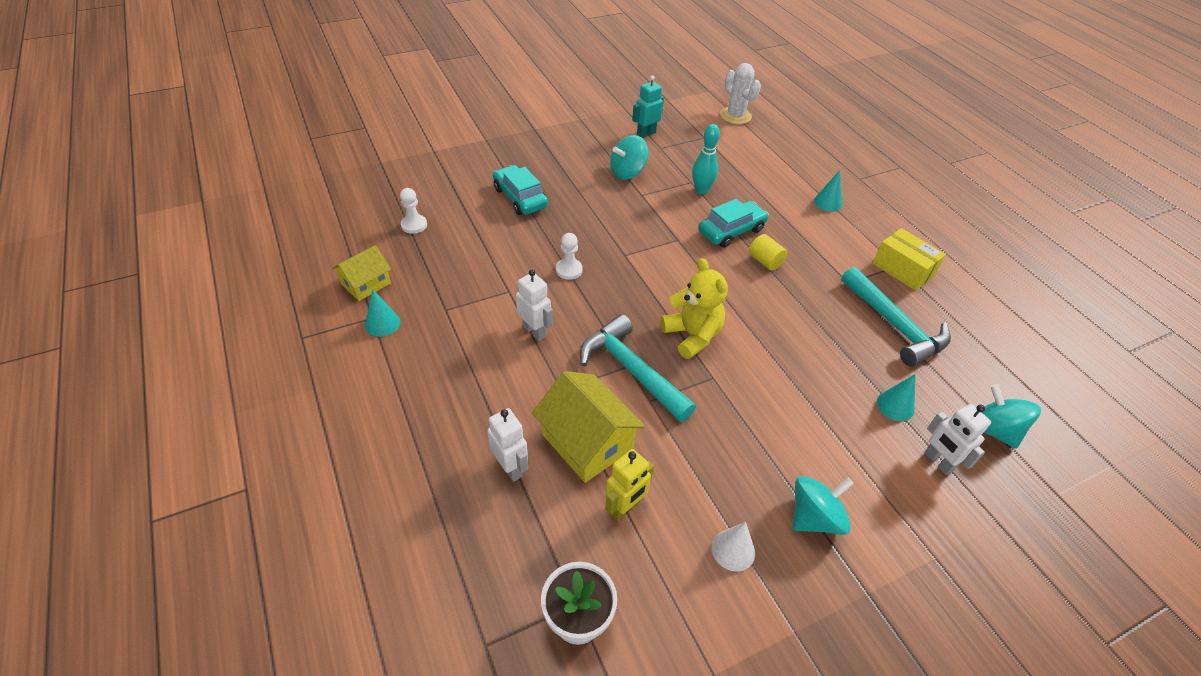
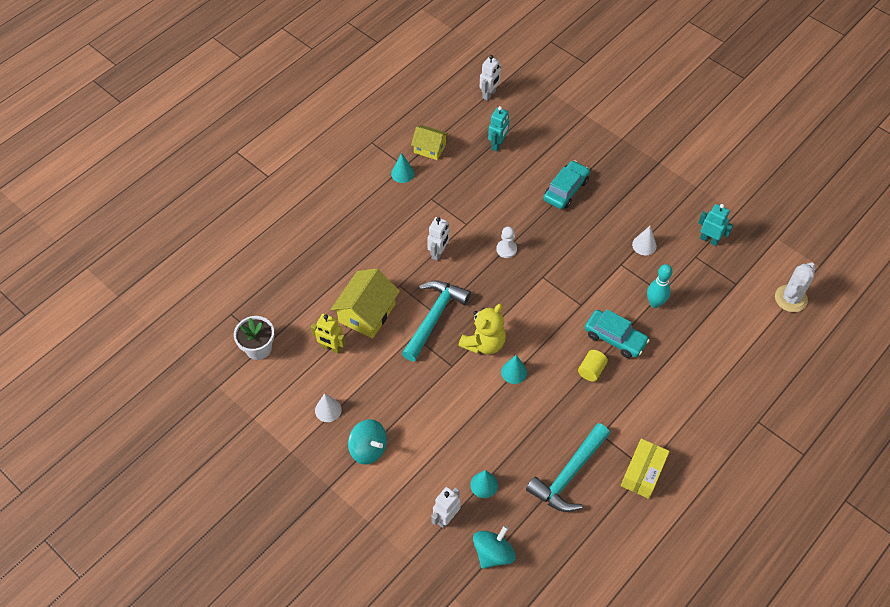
camera: 70 degrees right, 10 degrees up
white pawn [400,188,427,234] -> turquoise robot [488,106,509,151]
white robot [488,408,528,482] -> white robot moved to [480,55,501,101]
turquoise spinning top [610,135,648,180] -> white cone [632,226,657,255]
turquoise cone [814,170,842,212] -> turquoise cone moved to [501,355,527,384]

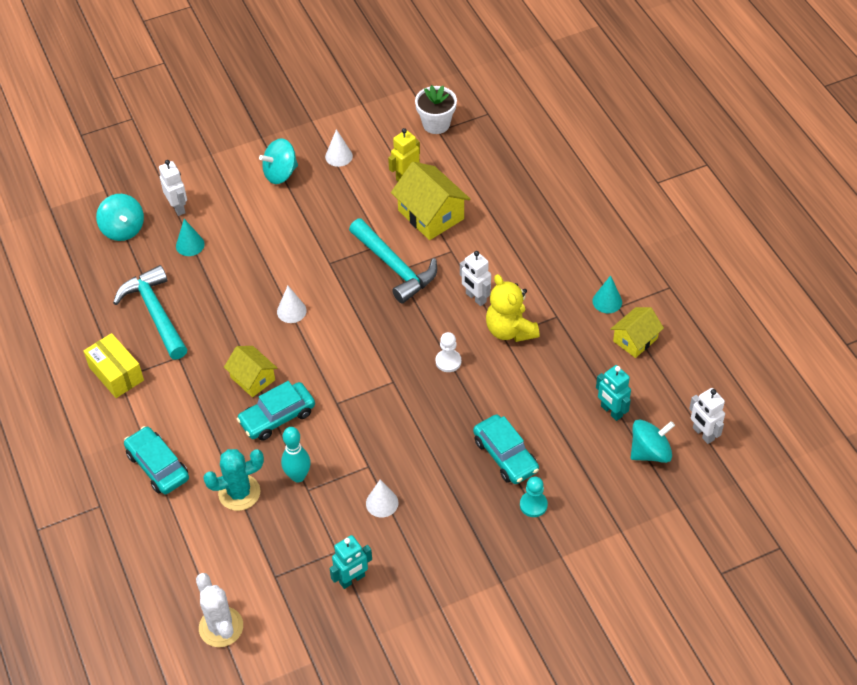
camera: 115 degrees right, 5 degrees down
yellow teddy bear [458,304,506,355] -> yellow teddy bear moved to [486,274,540,342]
turquoise cone [501,355,527,384] -> white cone [277,286,307,323]
yellow cylinder [578,350,608,382] -> yellow house [224,346,277,397]
none -> turquoise car [124,426,189,494]
none -> turquoise cactus [203,449,264,511]
none -> turquoise pawn [520,477,548,517]
none -> turquoise spinning top [631,419,675,463]

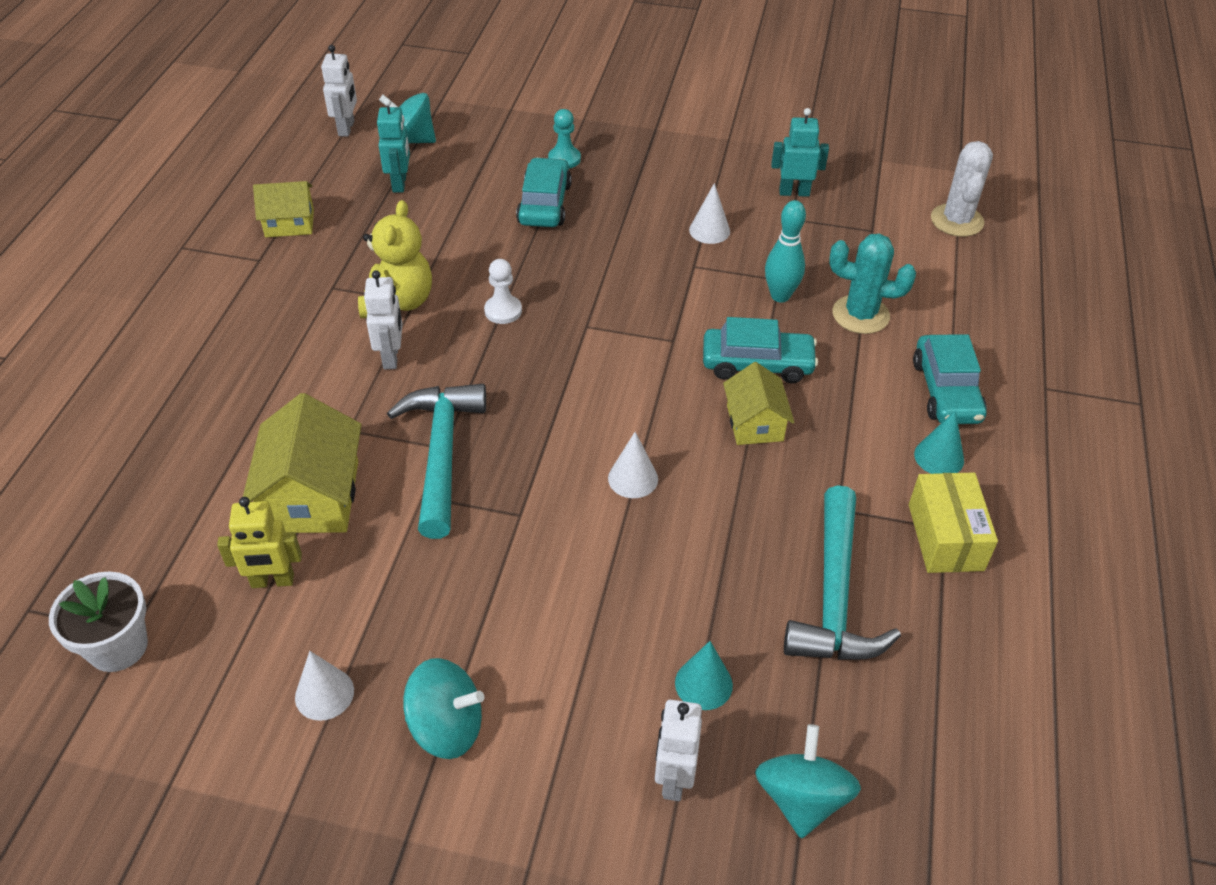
camera: 145 degrees left, 5 degrees down
turquoise cone [592,275,622,313] -> turquoise cone moved to [914,410,964,474]

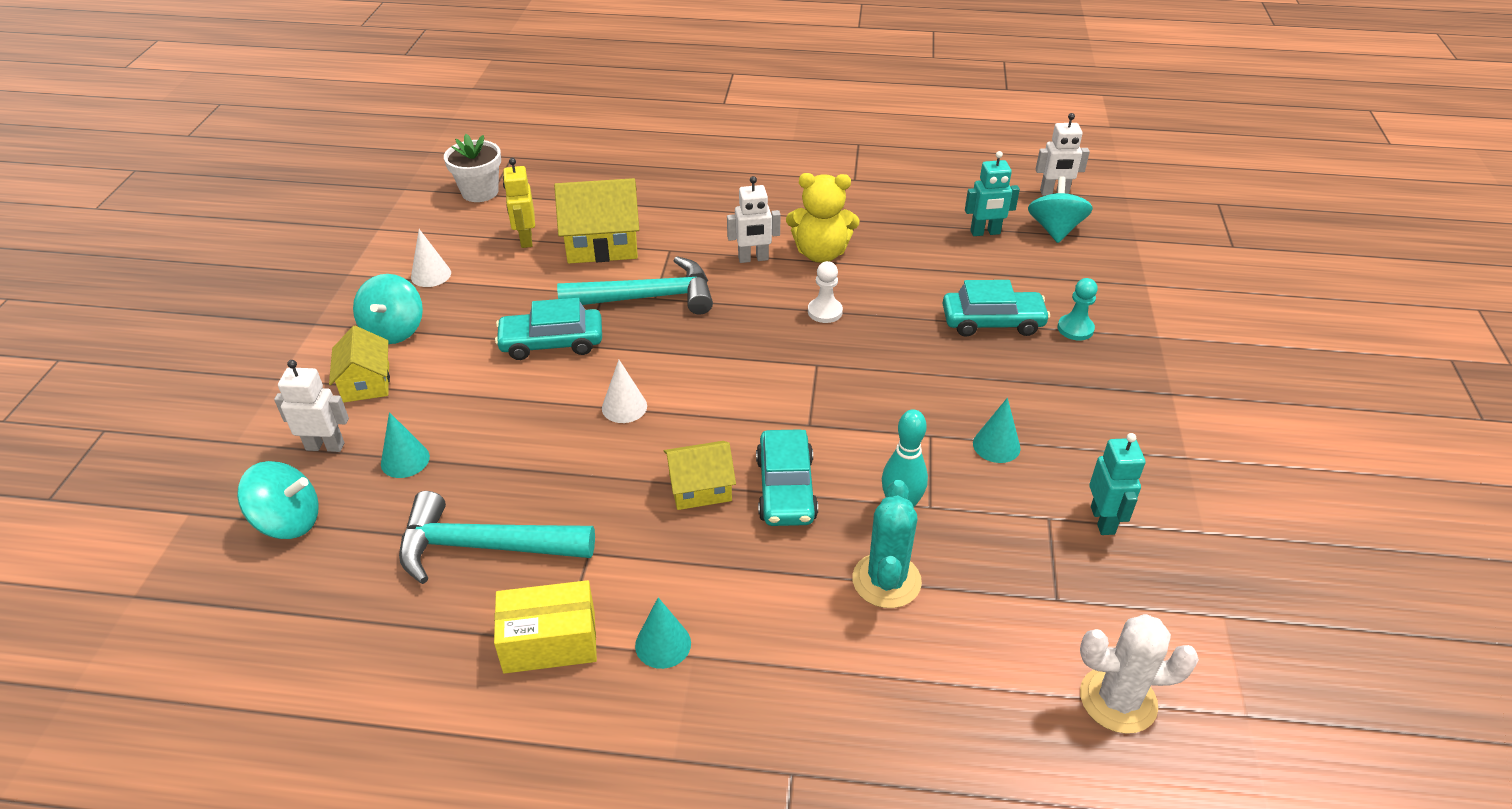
camera: 85 degrees right, 5 degrees down
yellow house [253,181,314,237] -> yellow house moved to [329,326,390,403]
white cone [689,183,730,244] -> turquoise cone [973,398,1021,463]
turquoise car [913,334,987,424] -> turquoise car moved to [495,298,602,360]

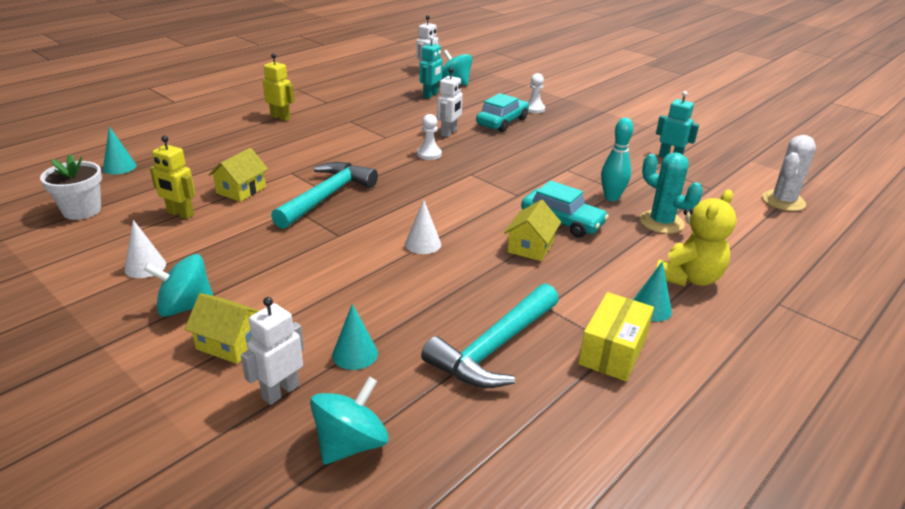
camera: 55 degrees left, 10 degrees down
turquoise spinning top [353,274,423,344] -> turquoise spinning top turned 135 degrees clockwise [144,254,213,317]
turquoise car [495,298,602,360] -> none
yellow house [554,178,639,264] -> yellow house [208,148,268,202], size x0.63
white robot [727,176,781,263] -> white robot moved to [437,68,463,137]
yellow teddy bear [786,173,859,263] -> yellow teddy bear moved to [656,190,737,286]
turquoise cone [973,398,1021,463] -> turquoise cone moved to [103,127,137,174]
turquoise pawn [1057,278,1098,341] -> white pawn [528,73,545,113]
none -> yellow robot [263,53,295,121]

